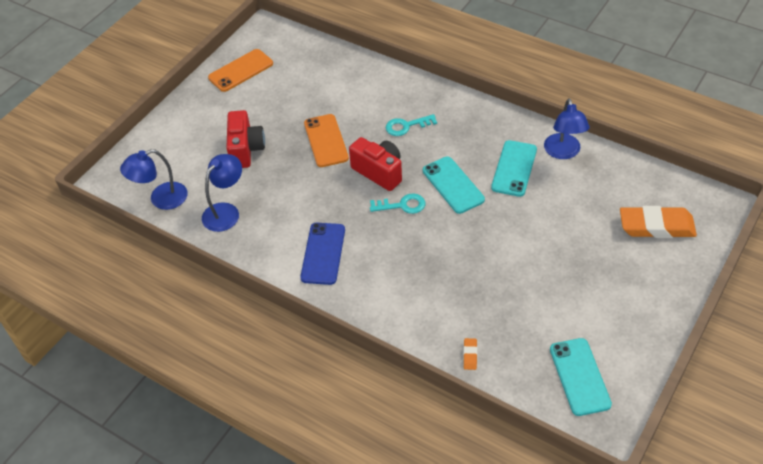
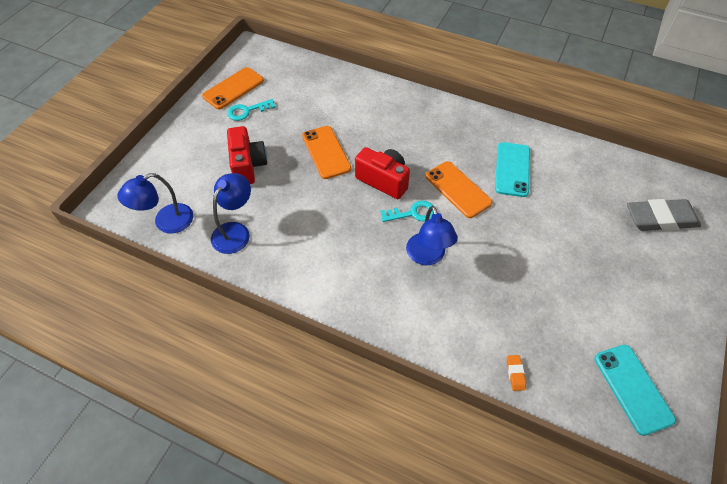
camera: 10 degrees left, 5 degrees up
blue phone [300,223,345,285] -> none
turquoise key [386,114,437,136] -> turquoise key moved to [227,99,276,121]
turquoise phone [423,156,485,214] -> orange phone [426,161,492,218]
blue lamp [544,98,590,159] -> blue lamp moved to [406,206,458,265]
orange eraser [620,206,697,238] -> grey eraser [627,199,701,231]

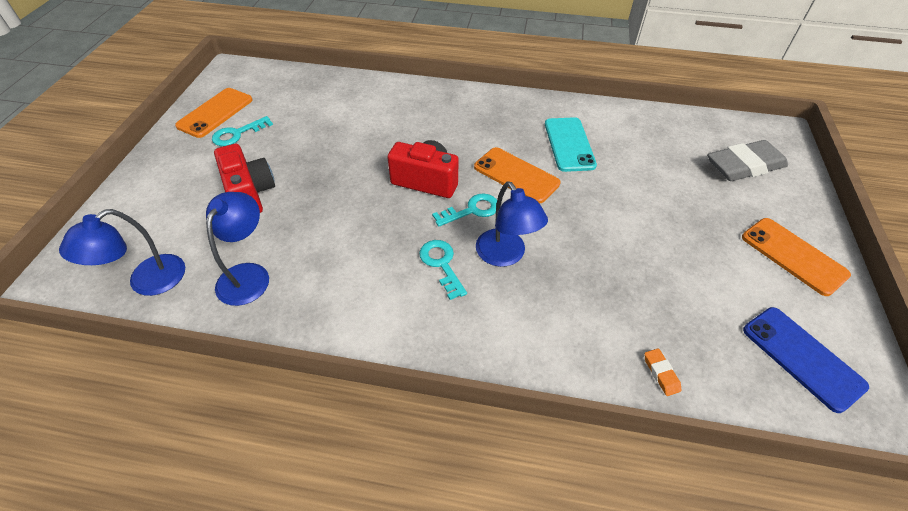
camera: 15 degrees left, 5 degrees down
orange phone [302,126,351,179] -> orange phone moved to [742,218,851,296]
turquoise phone [594,345,676,436] -> blue phone [743,307,869,413]
none -> turquoise key [419,240,467,300]

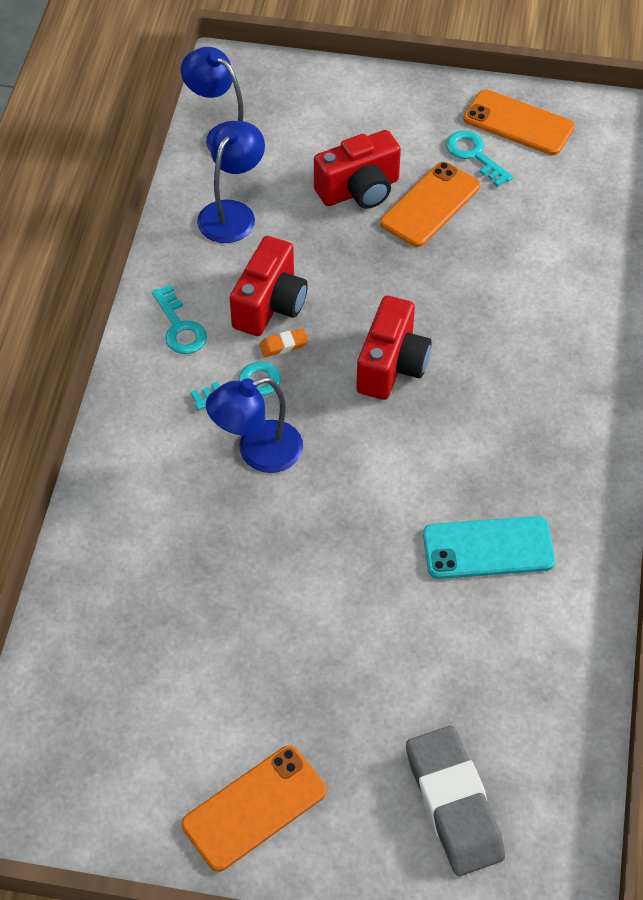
camera: 90 degrees right, 5 degrees up
blue lamp [206,192,269,306] -> blue lamp turned 75 degrees counterclockwise [197,121,265,243]
turquoise key [432,193,497,227] -> turquoise key moved to [152,285,207,354]
orange phone [474,147,561,203] -> orange phone moved to [380,162,480,247]
orange eraser [644,349,681,396] -> orange eraser moved to [259,328,309,357]
blue phone [743,307,869,413] -> none
none -> red camera [230,236,308,336]

